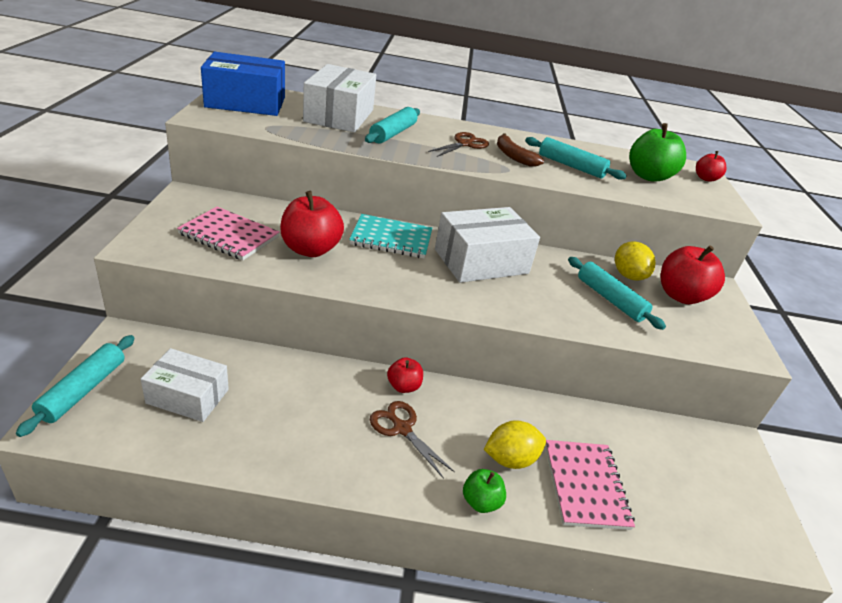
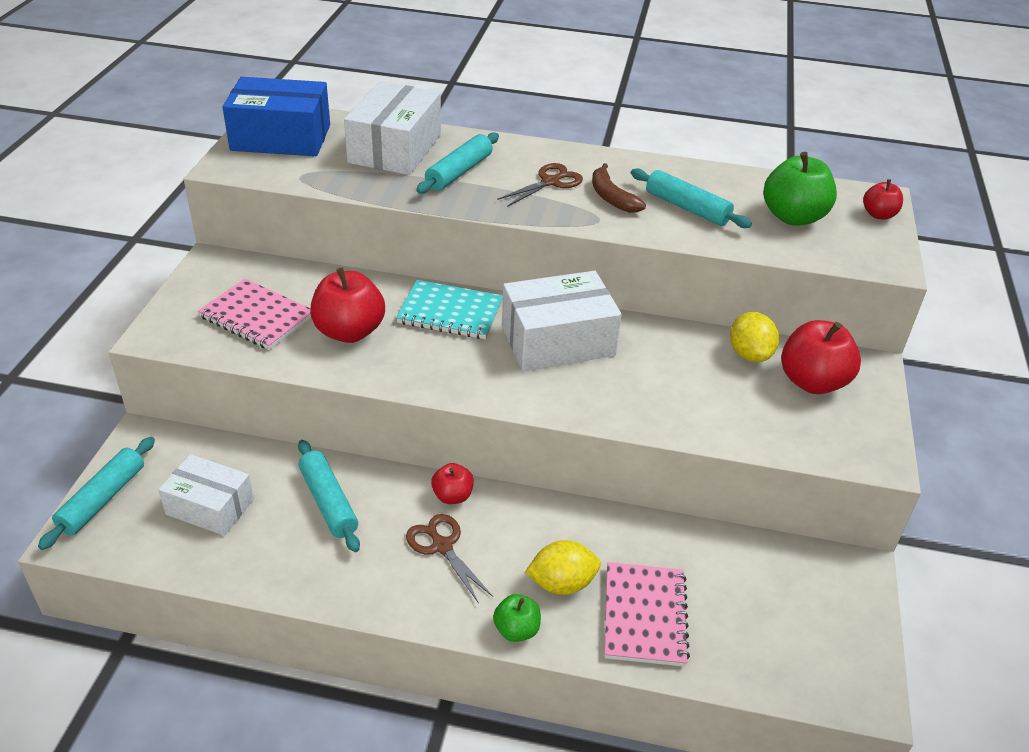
camera: 10 degrees right, 5 degrees up
turquoise rolling pin [568,257,666,330] -> turquoise rolling pin moved to [298,440,360,552]

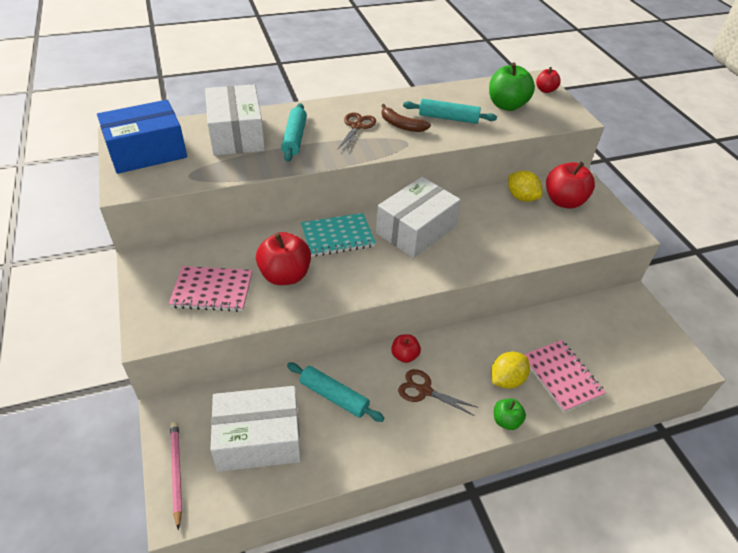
camera: 30 degrees left, 5 degrees up
turquoise rolling pin [38,437,155,550] -> pink pencil [170,422,182,530]
white box [158,454,254,536] -> white box [211,386,301,472], size x1.52

